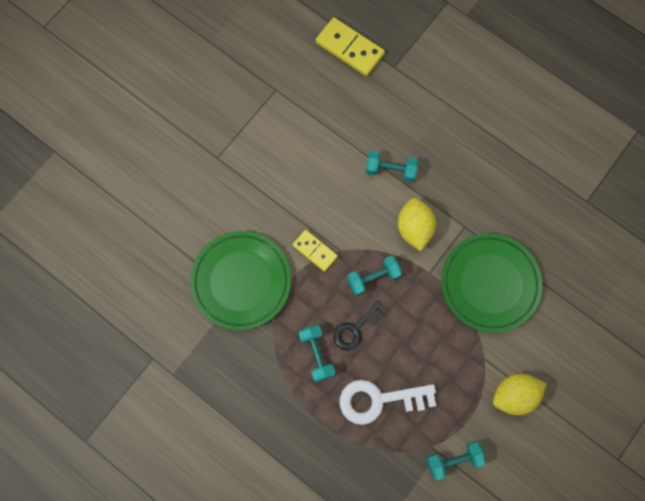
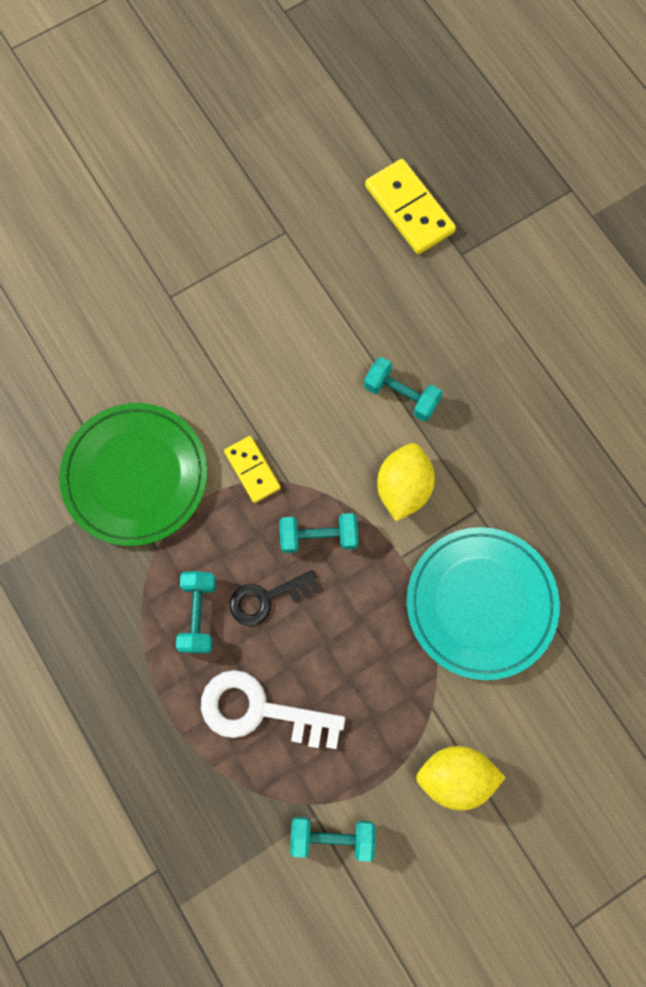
camera: 20 degrees right, 0 degrees up
green plate [441,233,542,333] -> turquoise plate [407,527,560,680]

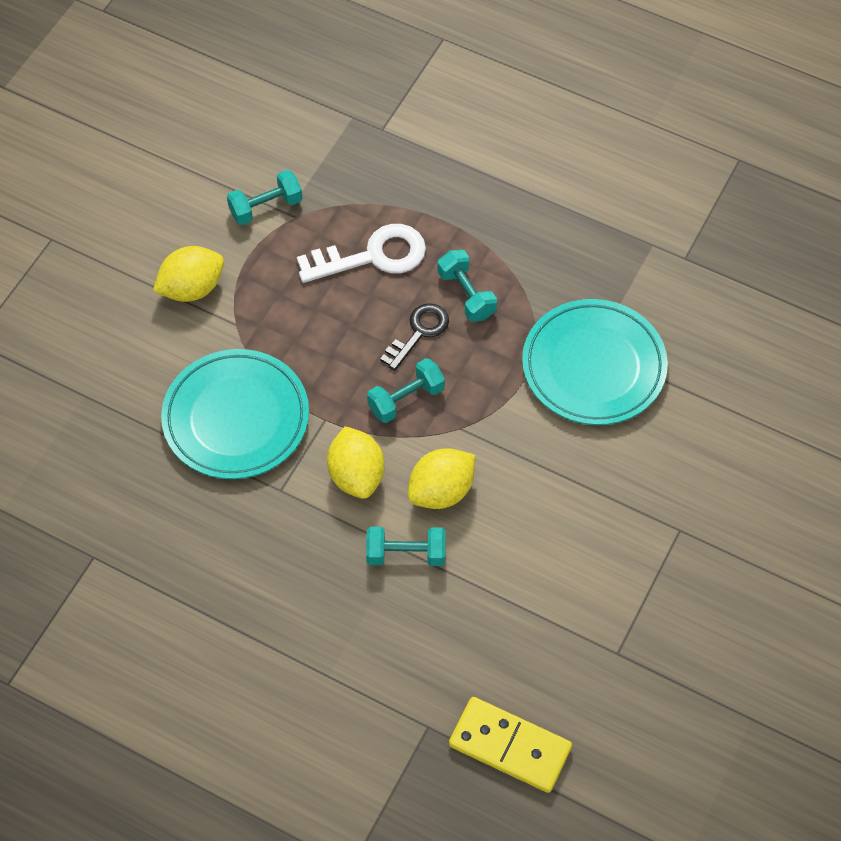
camera: 150 degrees right, 15 degrees down
green plate [59,403,208,546] -> turquoise plate [522,299,668,425]
yellow domino [224,436,281,503] -> none
none -> yellow lemon [408,448,475,509]

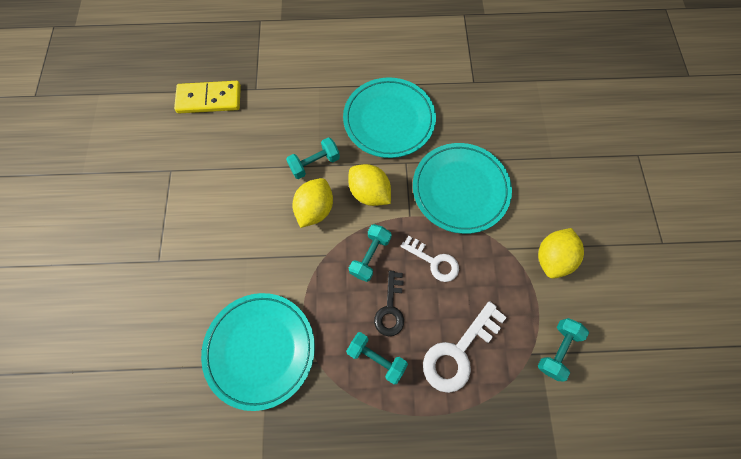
camera: 150 degrees right, 10 degrees up
none -> turquoise plate [343,77,436,158]
none -> white key [401,236,459,282]

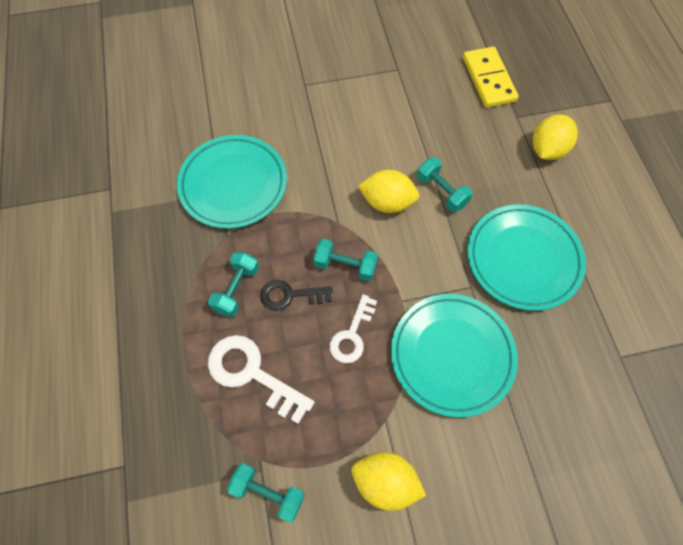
camera: 80 degrees right, 5 degrees down
yellow lemon [348,164,391,206] -> yellow lemon moved to [532,114,578,160]

